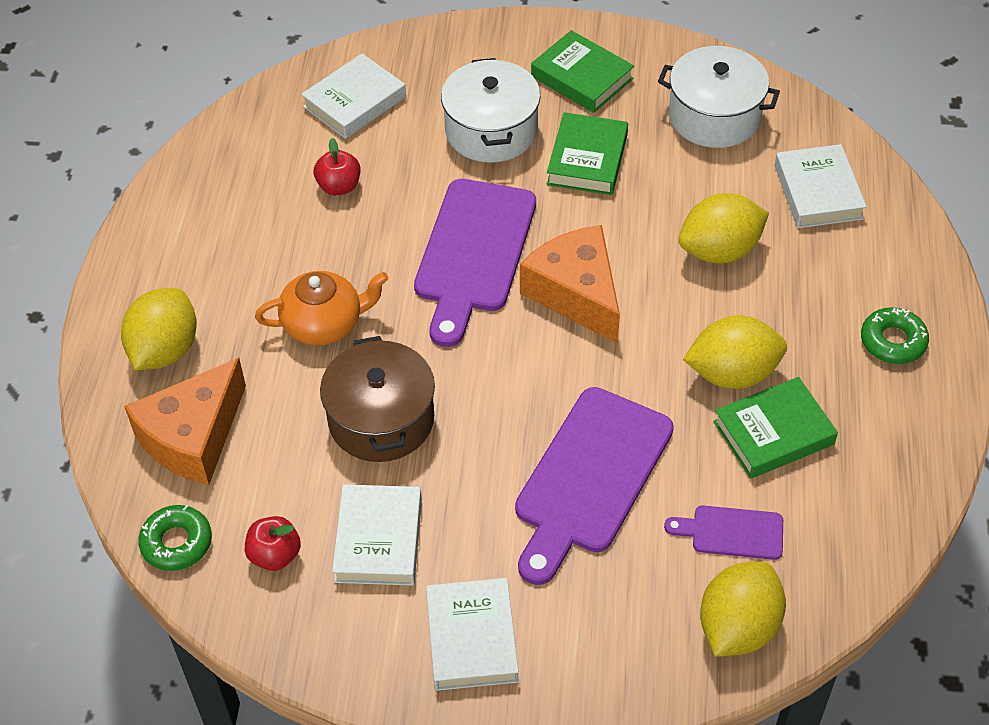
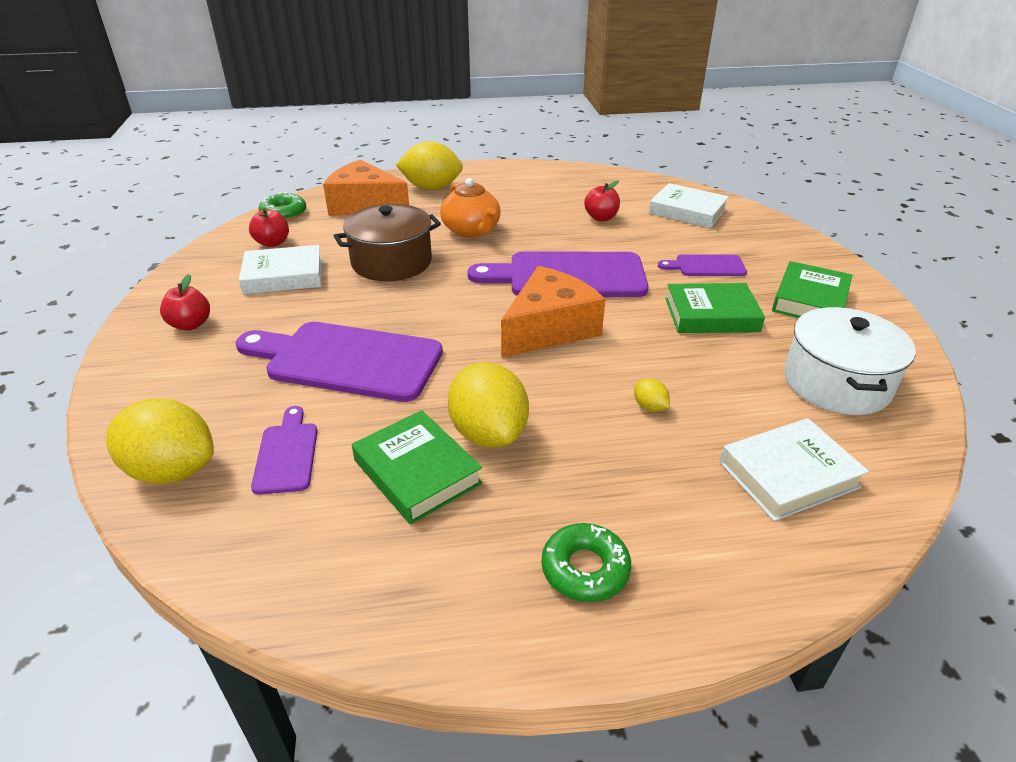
camera: 75 degrees right, 15 degrees down
white book [426,578,519,691] -> red apple [160,274,210,330]
white pot [441,58,541,163] -> purple cutting board [658,254,747,276]
yellow lemon [678,193,769,264] -> yellow lemon [634,379,670,412], size x0.42

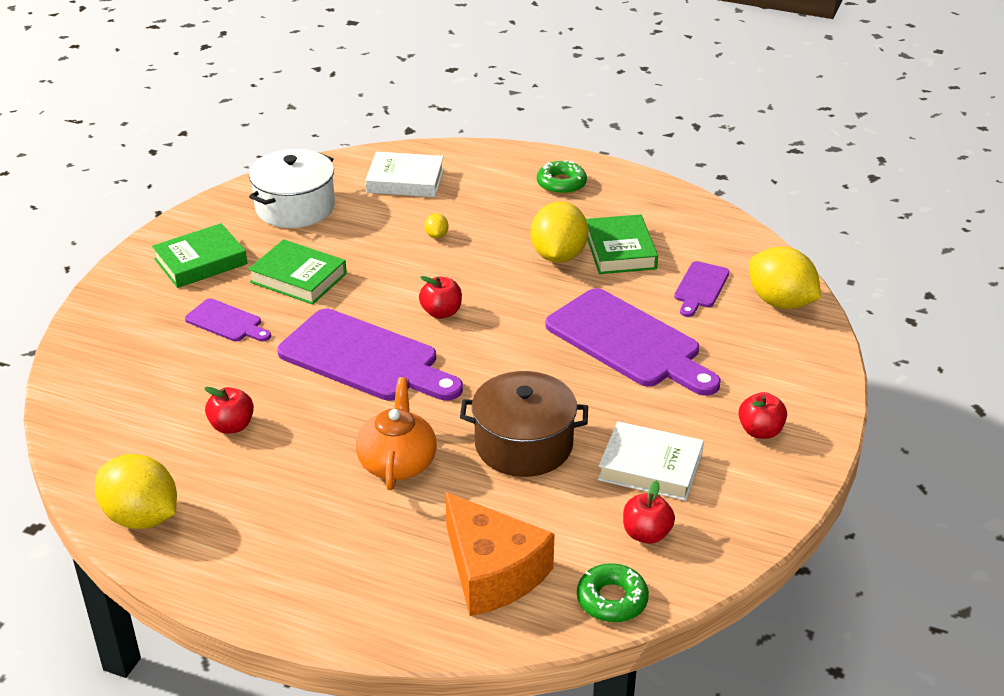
camera: 150 degrees left, 0 degrees up
yellow lemon [396,141,463,190] -> yellow lemon moved to [95,454,177,529]
orange cheese [501,266,605,358] -> red apple [419,276,462,319]
white book [649,183,729,228] -> none

